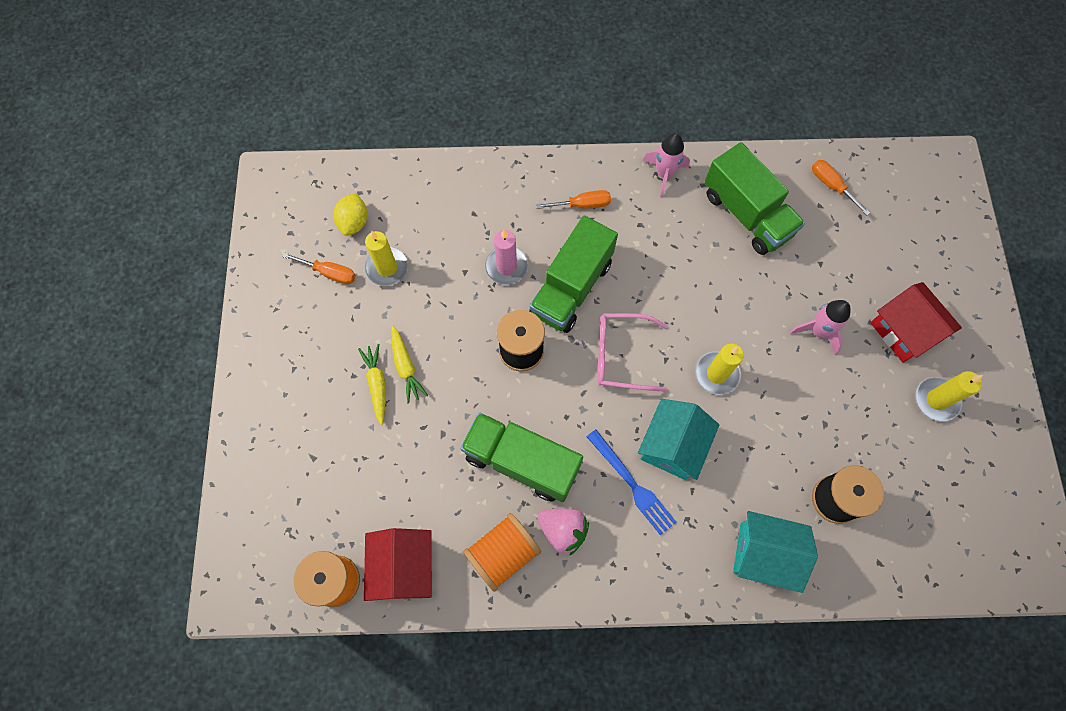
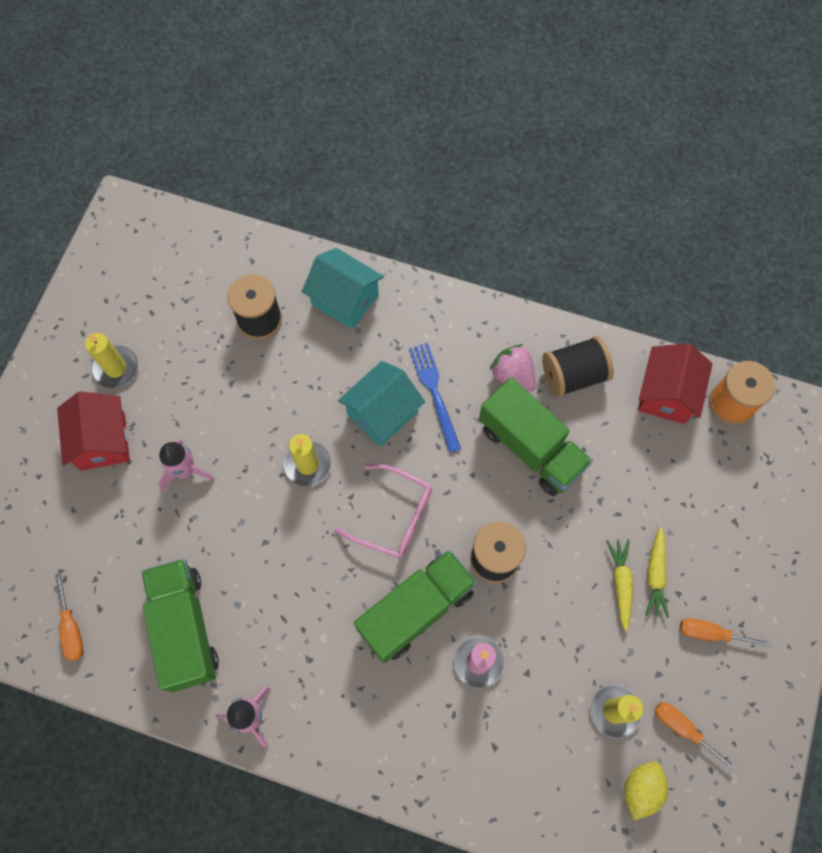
camera: 160 degrees left, 0 degrees up
orange spool [463,513,541,592] -> black spool [542,336,614,397]
orange screwdriver [536,190,611,209] -> orange screwdriver moved to [680,618,771,648]

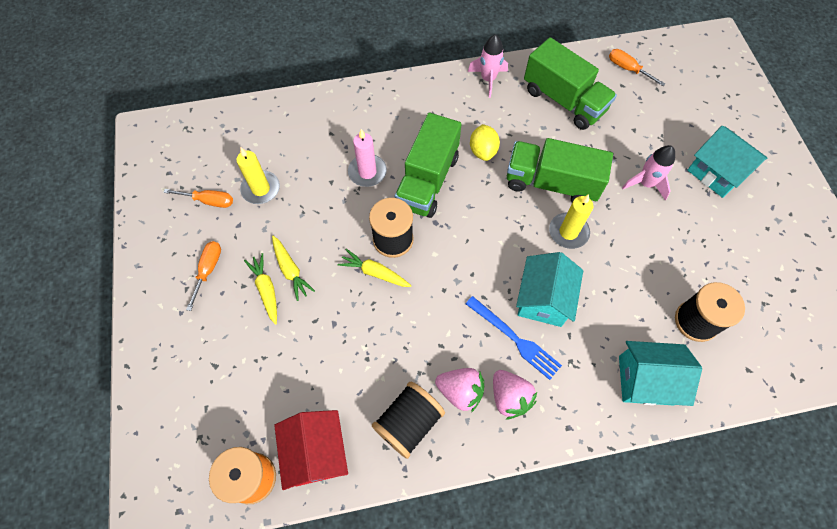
camera: 150 degrees right, 5 degrees down
red house [57,391,130,471] -> turquoise house [687,126,767,198]
yellow candle [85,333,138,388] -> none
pink glasses [334,464,432,558] -> none
green truck [479,378,593,496] -> green truck moved to [507,138,613,203]
yellow lemon [624,762,668,820] -> yellow lemon moved to [470,124,500,161]
orange screwdriver [680,618,771,648] -> orange screwdriver turned 60 degrees counterclockwise [186,241,221,311]
none -> yellow carrot [338,249,411,287]
none -> pink strawberry [493,370,537,419]

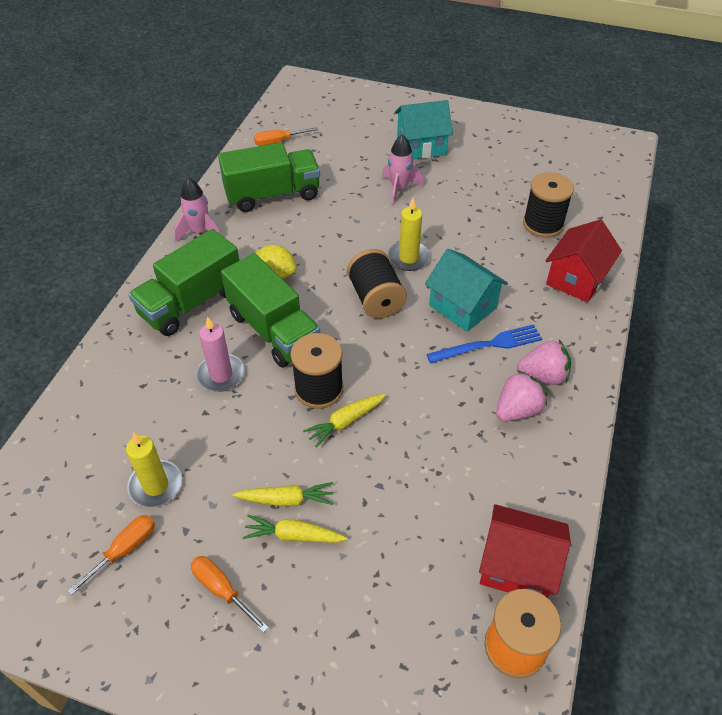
camera: 60 degrees left, 15 degrees down
black spool [371,382,445,459] -> black spool moved to [347,249,407,318]
green truck [507,138,613,203] -> green truck moved to [129,229,239,336]
turquoise house [619,341,702,406] -> red house [545,220,622,302]

